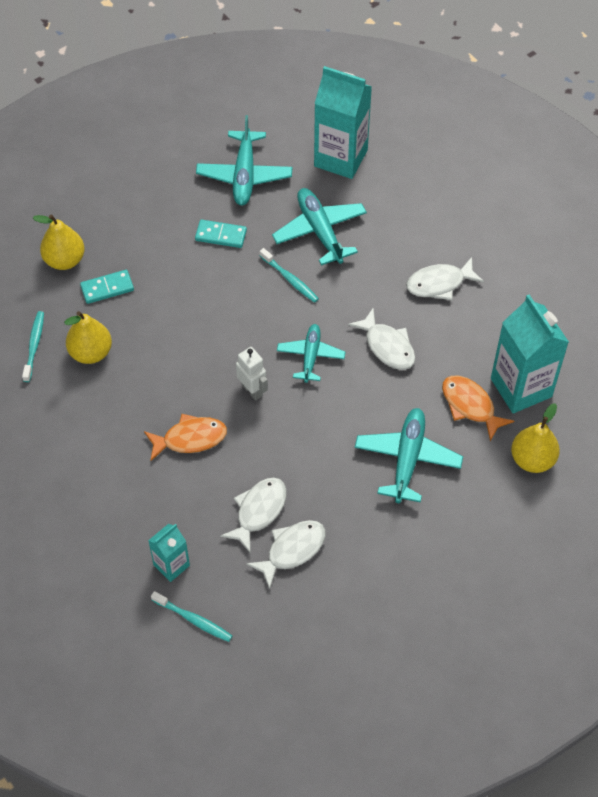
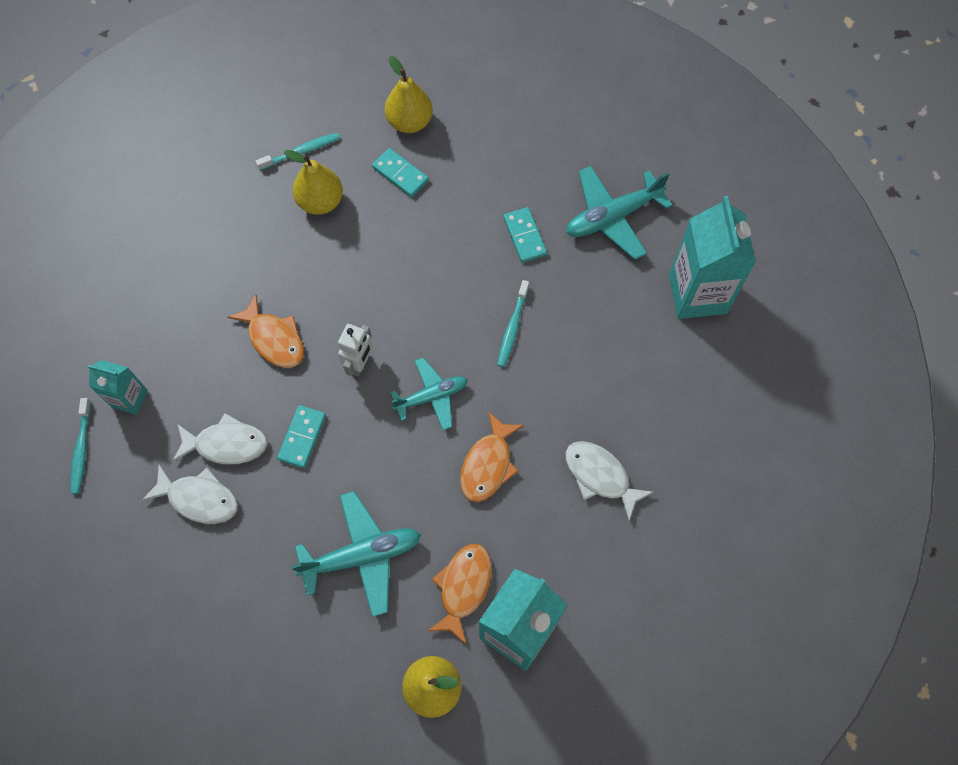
camera: 60 degrees right, 10 degrees up
turquoise plane [272,188,367,266] -> none
white fish [348,308,415,370] -> orange fish [460,411,524,502]
none -> turquoise domino [277,405,326,468]

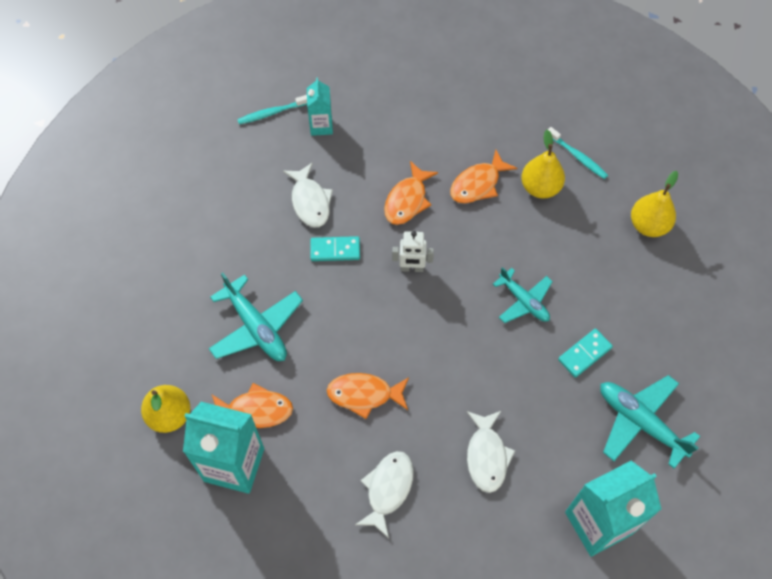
camera: 70 degrees right, 5 degrees down
white fish [142,464,238,524] -> white fish moved to [467,411,515,493]
turquoise domino [372,148,429,197] -> none
turquoise plane [390,357,468,430] -> turquoise plane moved to [493,267,553,323]
turquoise toothbrush [497,280,529,367] -> none
none -> orange fish [450,150,517,203]

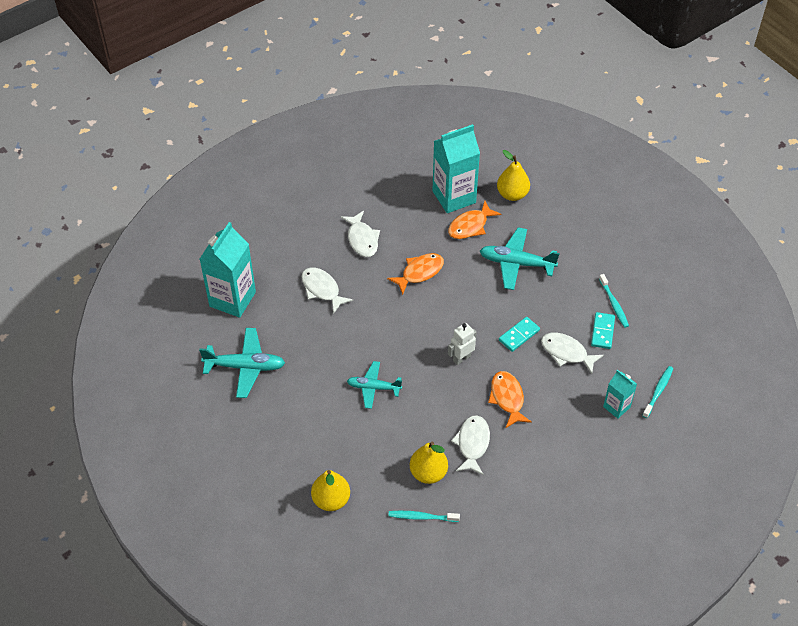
camera: 140 degrees right, 10 degrees down
orange fish [450,150,517,203] -> white fish [451,415,490,475]
turquoise domino [558,329,613,378] -> turquoise domino moved to [591,312,615,349]
none -> turquoise toothbrush [599,274,629,328]

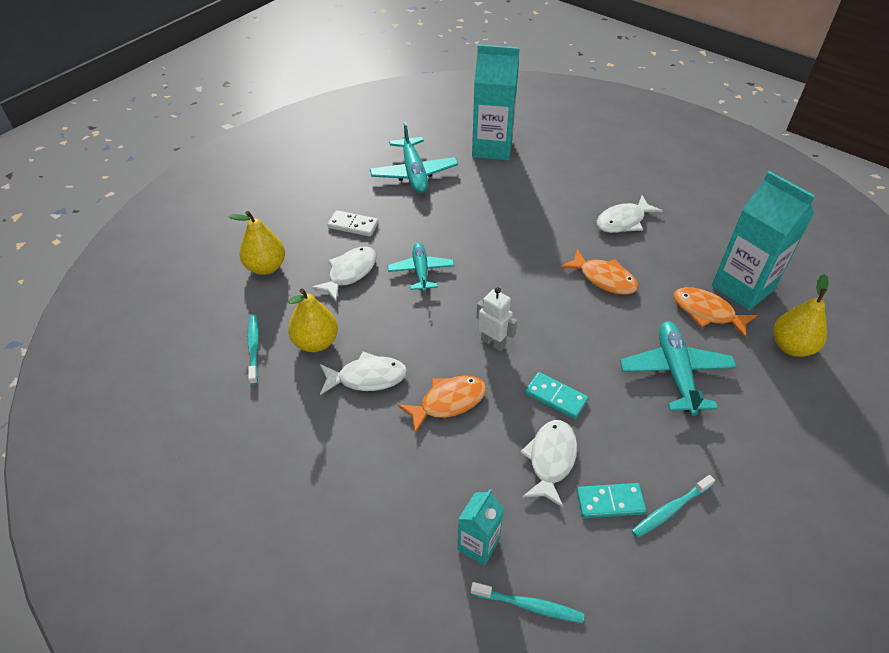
camera: 75 degrees right, 5 degrees down
white fish [301,267,353,314] -> white fish moved to [311,246,377,302]
none -> white domino [327,210,378,237]

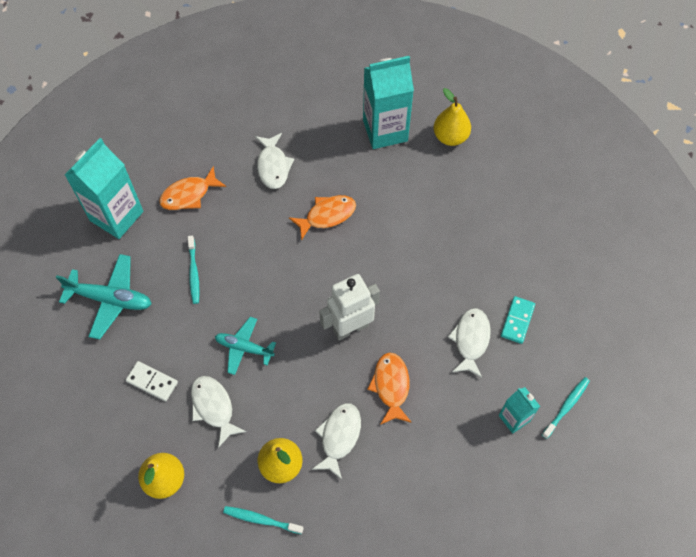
camera: 65 degrees left, 15 degrees up
white domino [327,210,378,237] -> white domino turned 75 degrees clockwise [126,361,178,401]
white robot [476,287,517,351] -> white robot [319,274,380,340], size x1.63
white fish [520,420,577,508] -> white fish turned 60 degrees clockwise [448,308,491,378]
turquoise domino [525,372,588,419] -> none
turquoise plane [620,321,737,416] -> none
turquoise toothbrush [632,475,715,538] -> turquoise toothbrush moved to [188,236,200,304]
orange fish [673,287,757,339] -> orange fish moved to [159,166,226,210]

